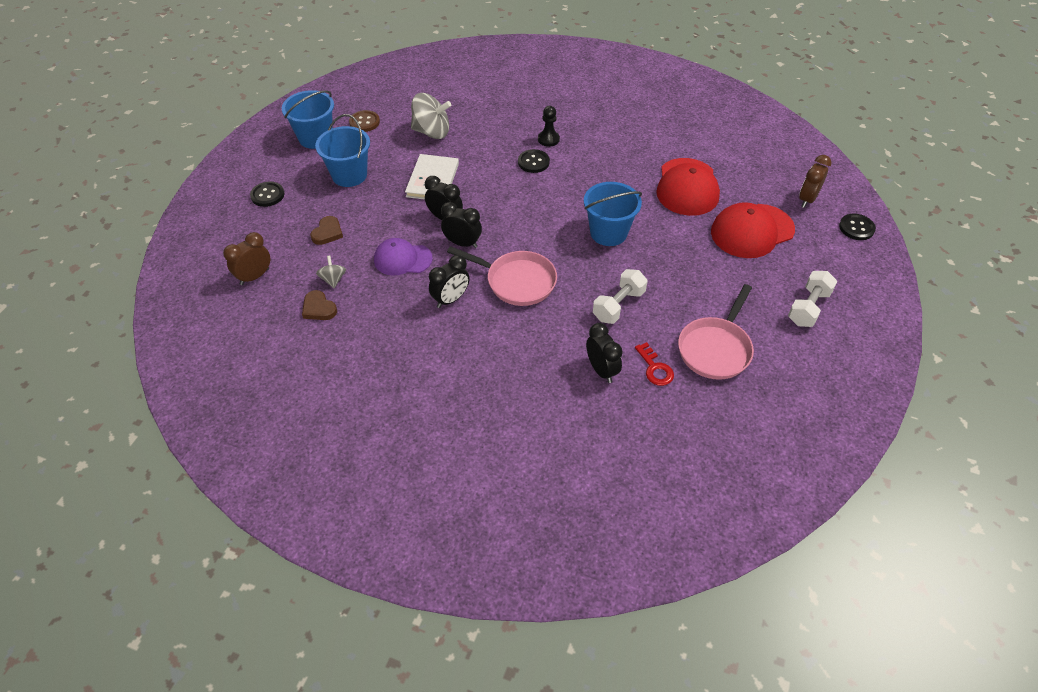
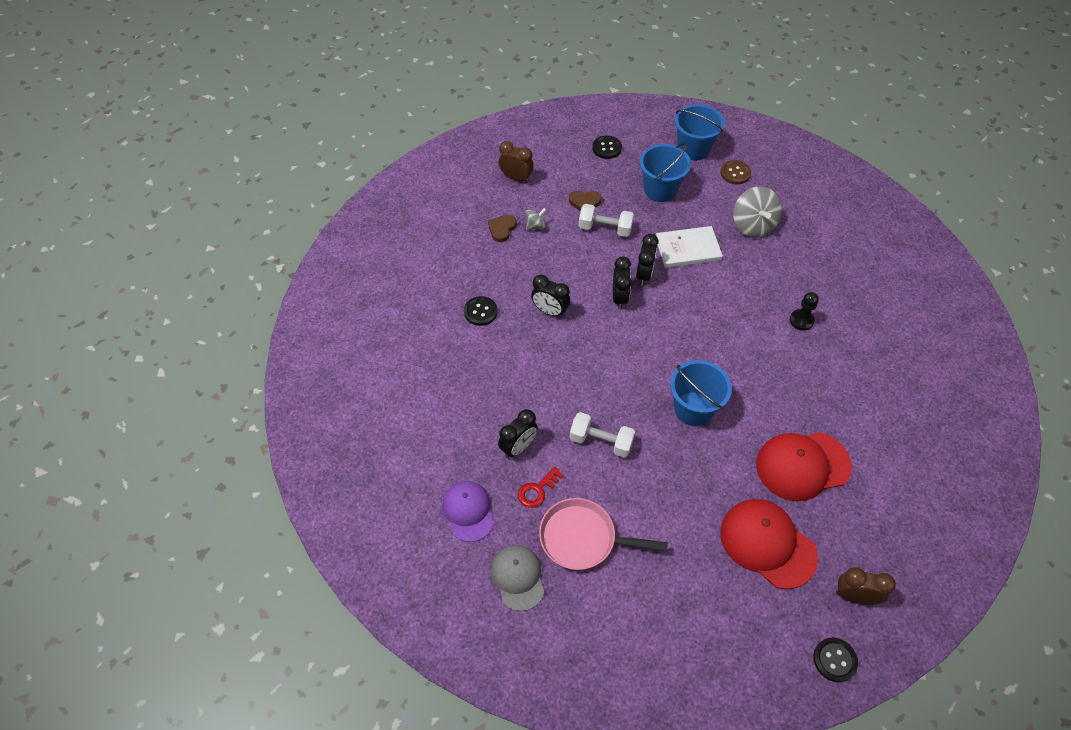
camera: 70 degrees right, 5 degrees up
purple cap [374,238,433,276] -> purple cap moved to [442,481,494,542]
pink pan [447,246,557,306] -> none
black button [518,149,550,173] -> black button moved to [464,296,498,326]
white dumbbell [788,271,837,327] -> white dumbbell moved to [579,204,634,237]
none -> grey cap [491,545,545,611]

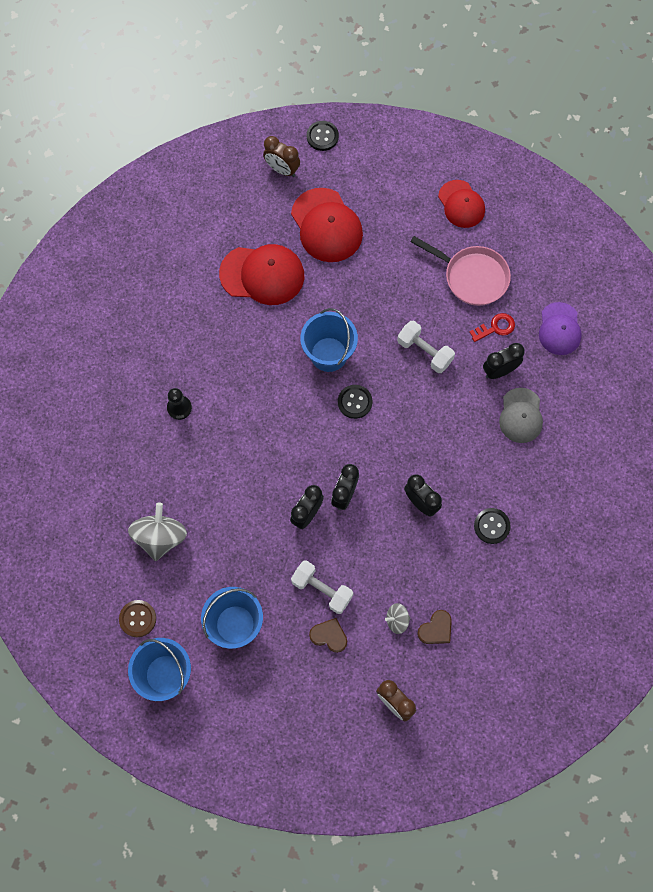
camera: 160 degrees left, 15 degrees up
grey cap [491,545,545,611] -> grey cap moved to [499,388,543,443]
black button [592,135,622,159] -> black button moved to [338,385,372,419]
white book [656,226,723,268] -> none
none -> red cap [438,180,485,228]

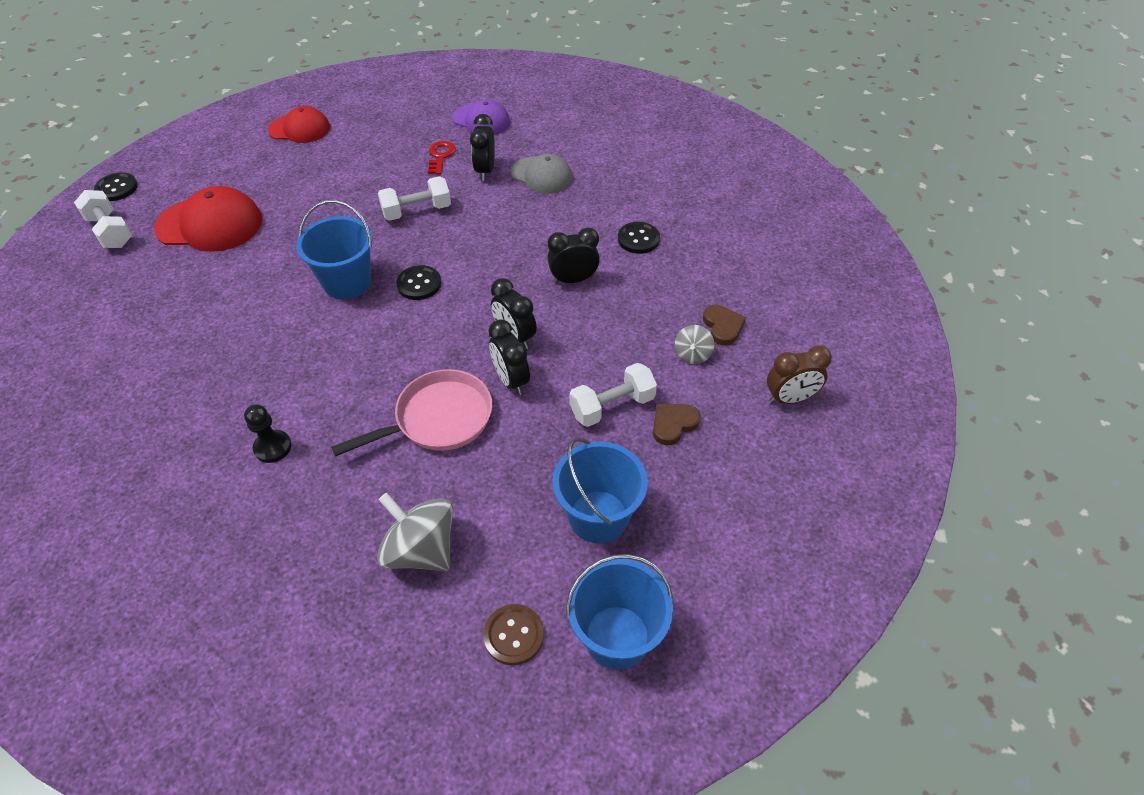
camera: 60 degrees left, 20 degrees down
red cap [219,244,304,305] -> none
brown clock [263,136,300,177] -> white dumbbell [74,190,132,248]
pink pan [410,236,511,306] -> pink pan moved to [331,369,492,456]

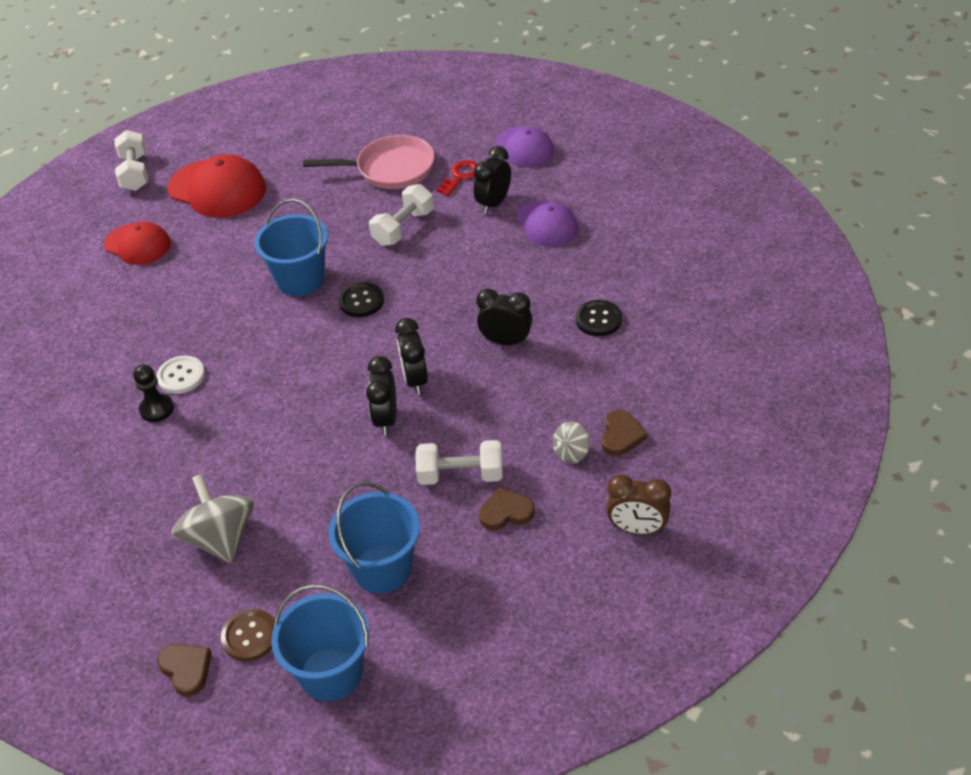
camera: 30 degrees right, 5 degrees down
black button [94,172,138,201] -> none
red cap [268,106,330,143] -> red cap moved to [104,221,171,265]
pink pan [331,369,492,456] -> pink pan moved to [303,135,435,189]
white dumbbell [378,176,451,221] -> white dumbbell turned 60 degrees counterclockwise [369,184,434,246]
grey cap [511,154,573,194] -> purple cap [516,200,578,247]
none -> white button [156,355,205,394]
none -> brown heart [157,644,212,697]

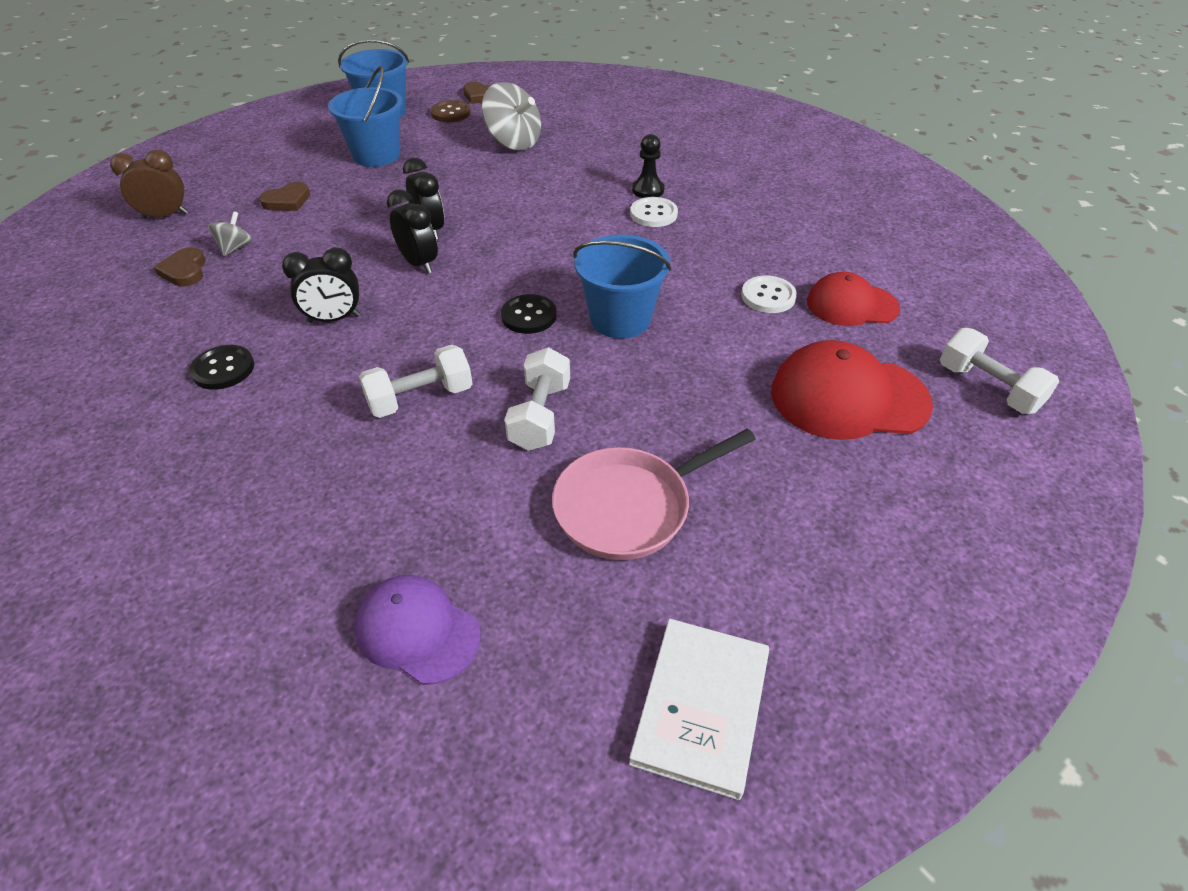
camera: 150 degrees right, 0 degrees up
white dumbbell [415,440,503,485] -> white dumbbell moved to [359,345,473,418]
red key [436,160,477,196] -> none
black clock [474,146,511,214] -> none
purple cap [516,200,578,247] -> none
none -> white book [629,619,769,800]
none -> white button [742,275,797,313]

